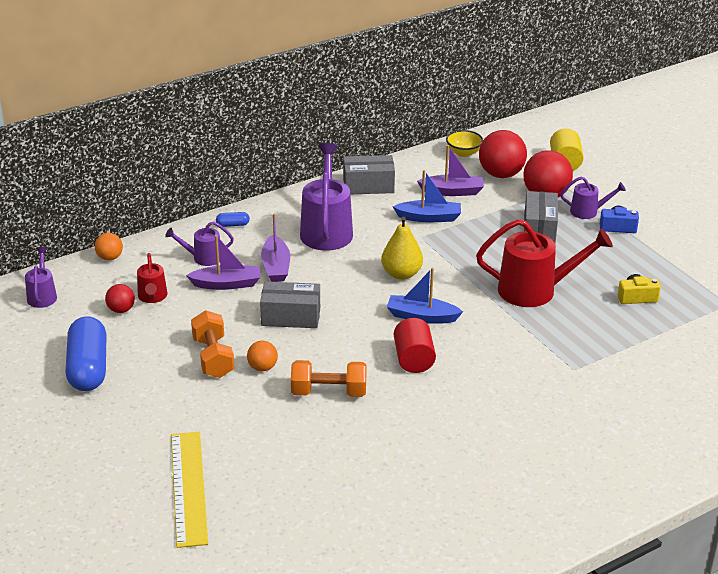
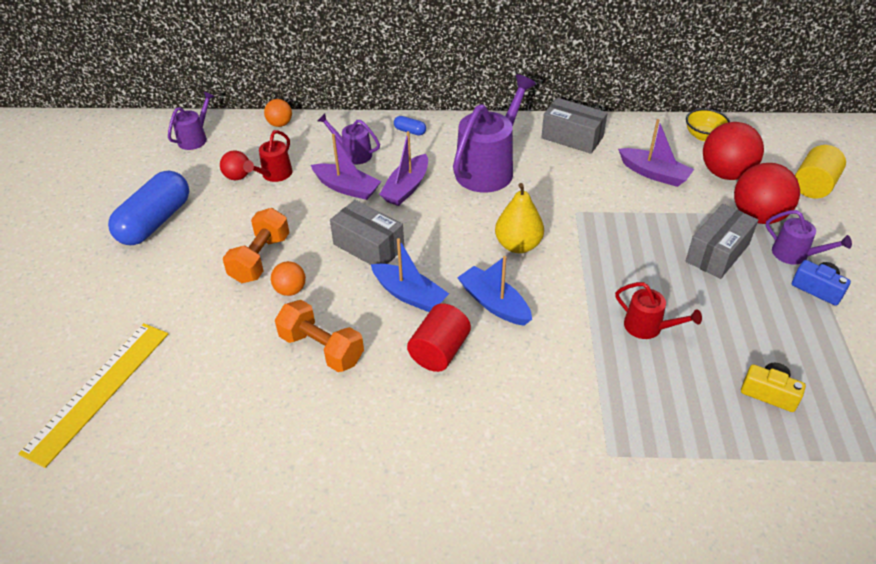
camera: 35 degrees right, 10 degrees up
blue boat [393,170,461,222] -> blue boat moved to [371,238,449,312]
red watering can [476,219,613,307] -> red watering can [615,282,702,339], size x0.52

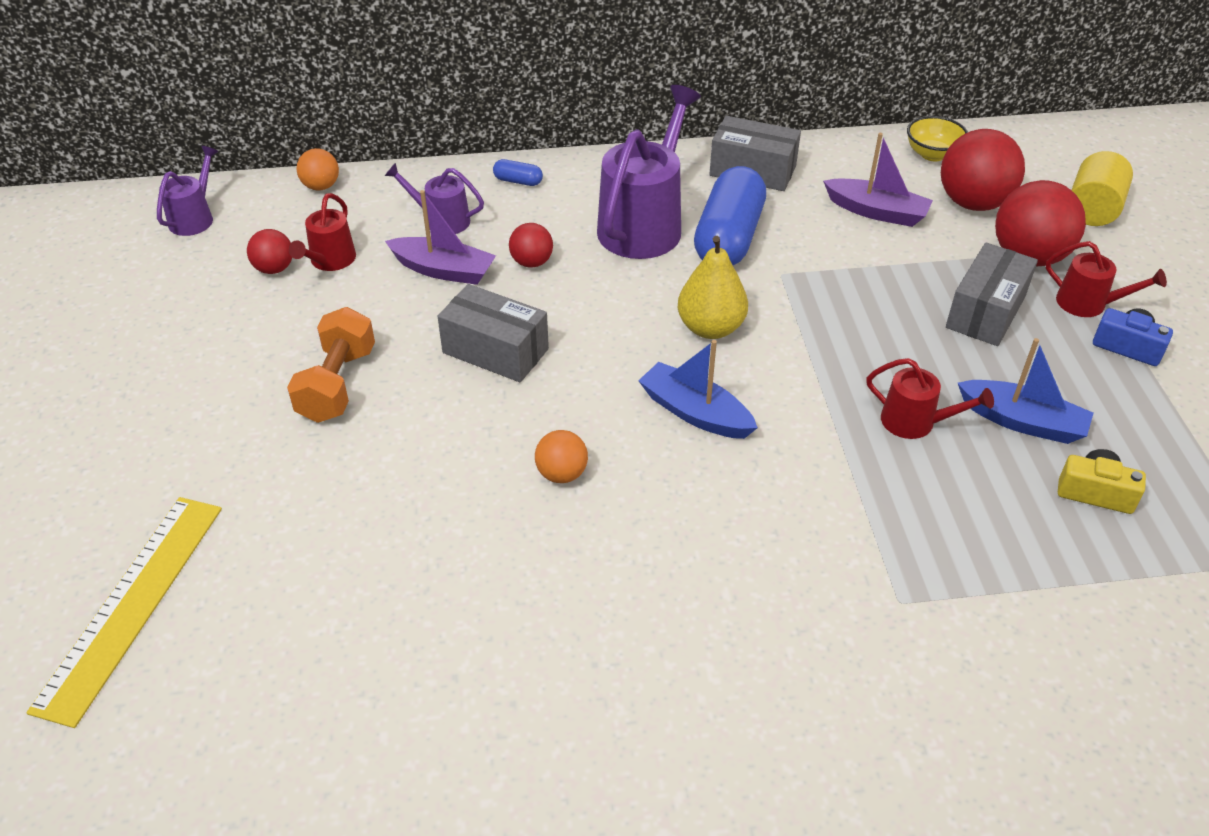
camera: 10 degrees left, 0 degrees up
blue capsule [108,170,189,245] -> blue capsule moved to [694,166,766,265]
orange ball [271,261,306,296] -> orange ball moved to [535,430,588,483]
orange dumbbell [275,300,364,372] -> none
blue boat [371,238,449,312] -> blue boat moved to [958,338,1093,444]
purple boat [379,131,428,206] -> red ball [509,223,553,268]
red cylinder [407,303,471,372] -> none
purple watering can [766,210,852,265] -> red watering can [1046,241,1167,317]

